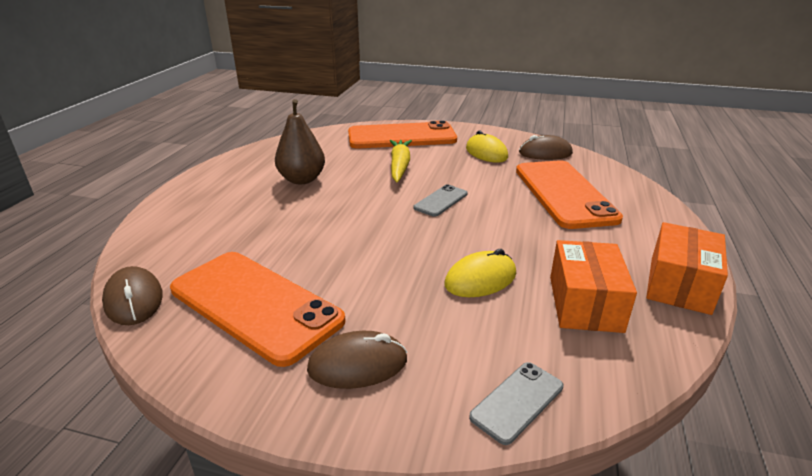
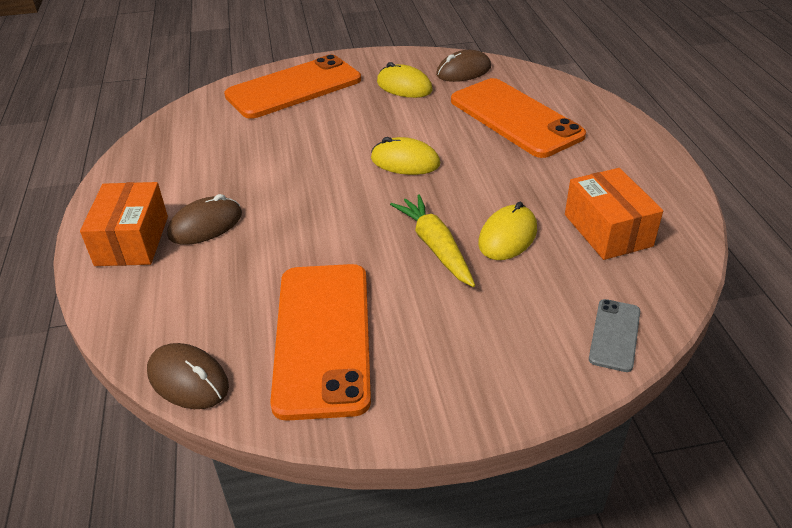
camera: 25 degrees left, 10 degrees up
orange phone [170,252,346,367] -> orange phone turned 75 degrees clockwise [270,264,371,421]
brown pear [275,99,325,184] -> none
brown mouse [307,331,407,389] -> brown mouse moved to [167,194,242,245]
yellow carrot [390,140,412,183] -> yellow carrot moved to [390,194,475,287]
grey phone [414,184,467,217] -> yellow mouse [371,137,440,175]
orange box [646,222,728,315] -> orange box moved to [80,182,168,266]

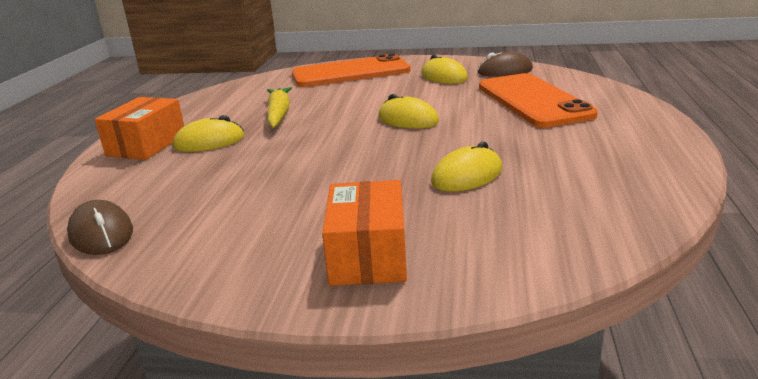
camera: 20 degrees right, 15 degrees down
brown mouse [167,194,242,245] -> yellow mouse [173,115,244,152]
orange phone [270,264,371,421] -> none
yellow carrot [390,194,475,287] -> yellow carrot moved to [267,87,292,128]
orange box [565,168,663,260] -> orange box moved to [322,180,407,286]
grey phone [589,299,640,372] -> none

